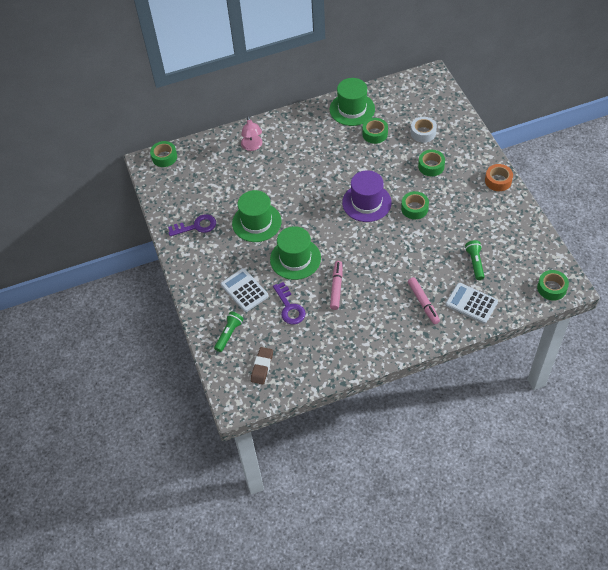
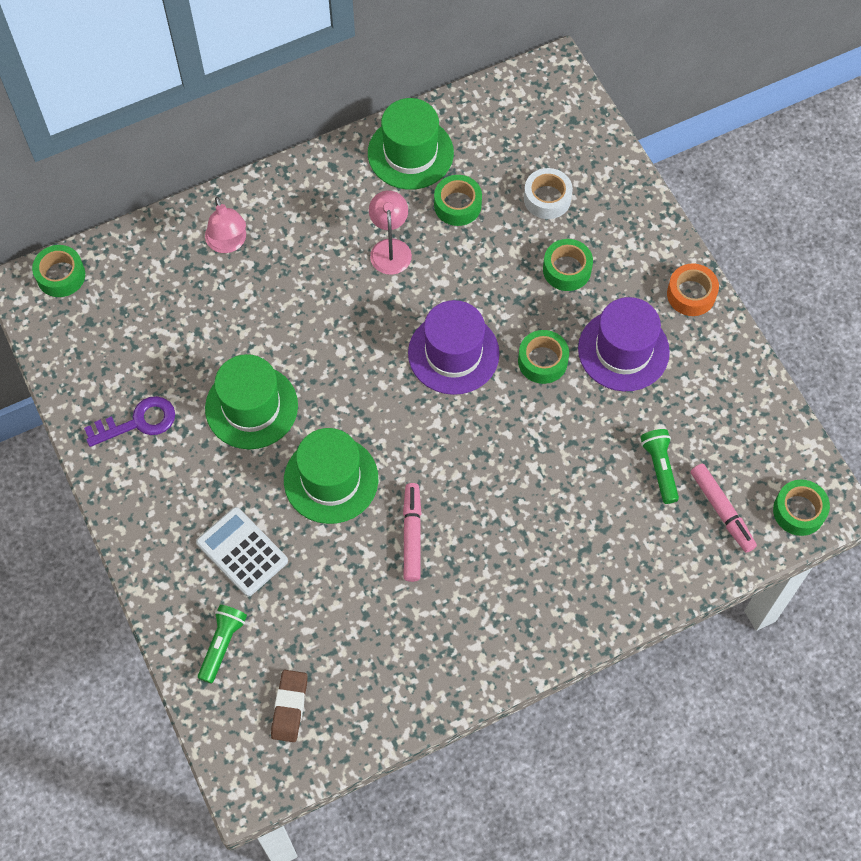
camera: 10 degrees left, 10 degrees up
purple key [273,282,306,324] -> none
pink marker [408,277,440,324] -> pink marker moved to [691,464,757,553]
white calculator [445,283,498,324] -> none
none -> pink lamp [369,190,412,275]
none -> purple hat [578,297,670,392]

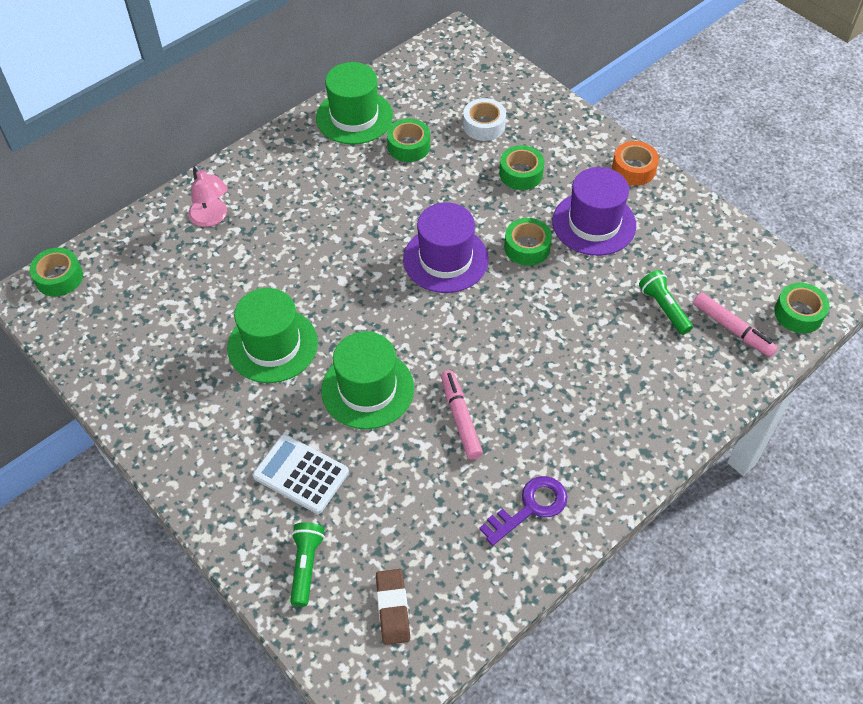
camera: 15 degrees left, 10 degrees down
purple key [84,396,175,447] -> purple key moved to [479,476,567,546]
pink lamp [369,190,412,275] -> none

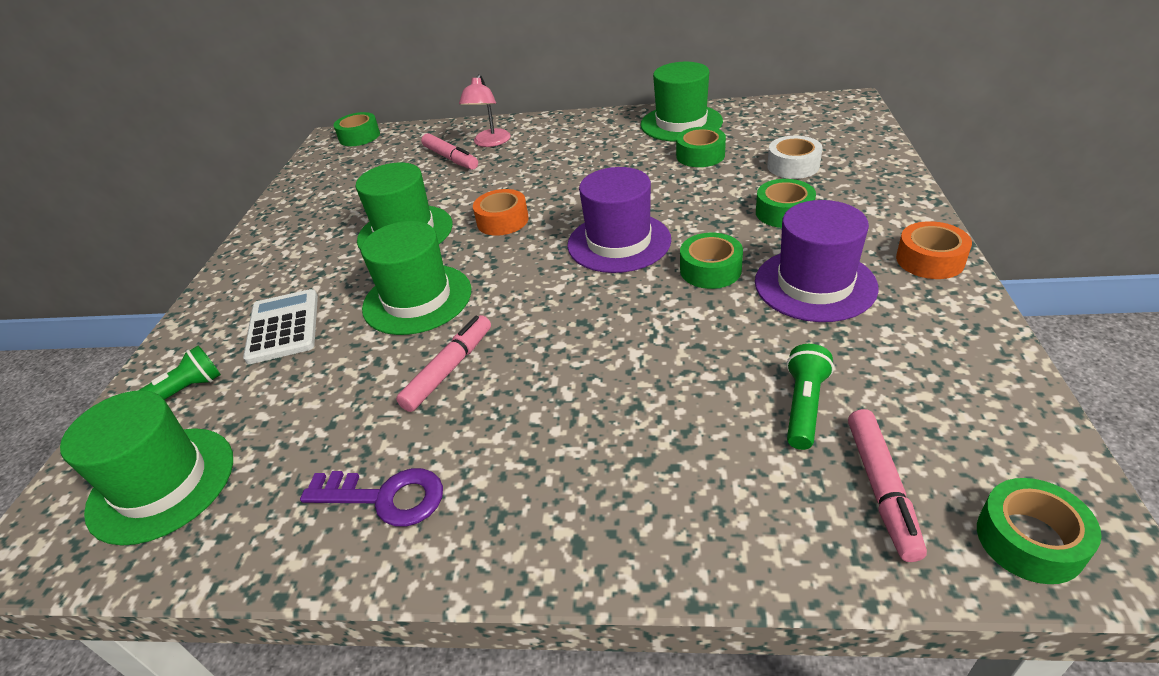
camera: 50 degrees right, 15 degrees down
brown eraser [376,569,410,645] -> green hat [60,390,233,546]
none -> pink marker [421,133,478,170]
none -> orange tape [473,189,529,236]

